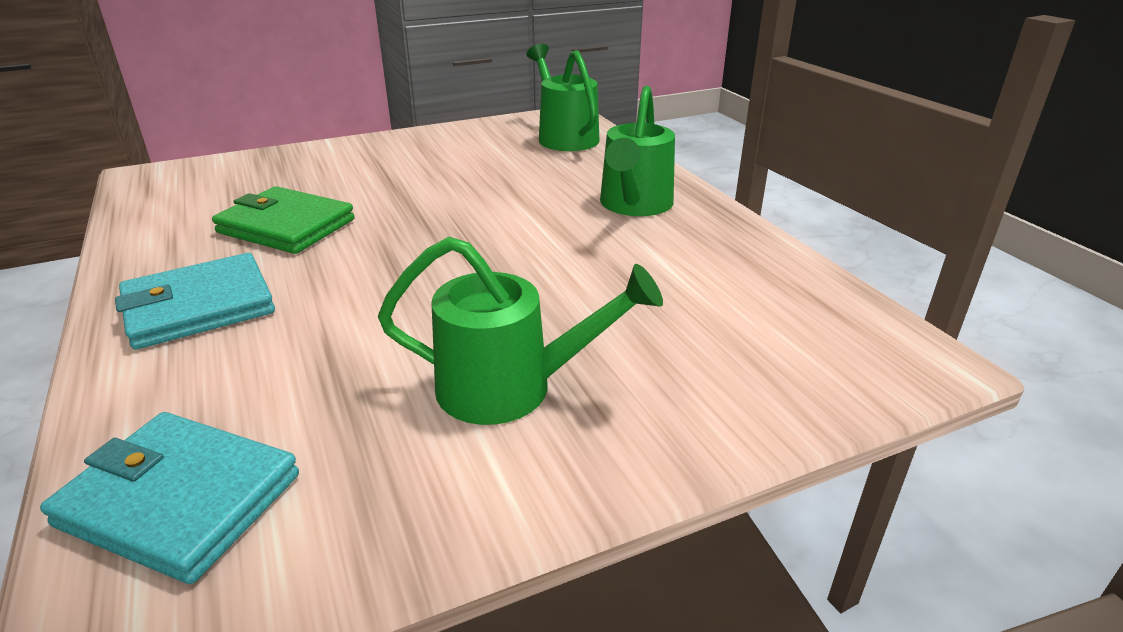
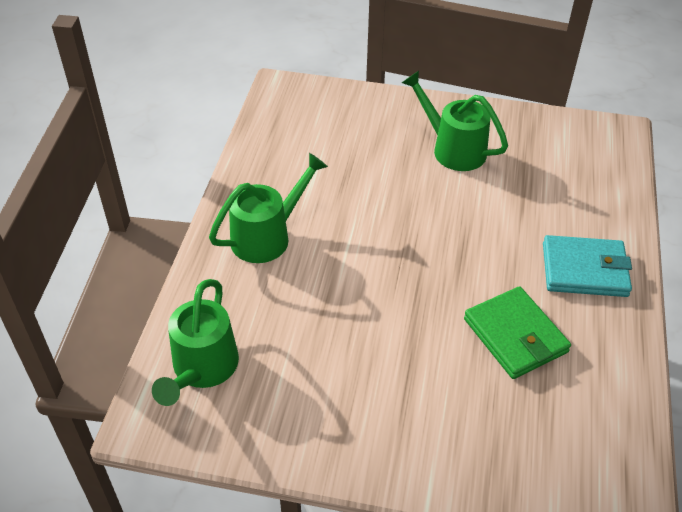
camera: 145 degrees left, 15 degrees up
turquoise wallet [40,412,299,584] -> none

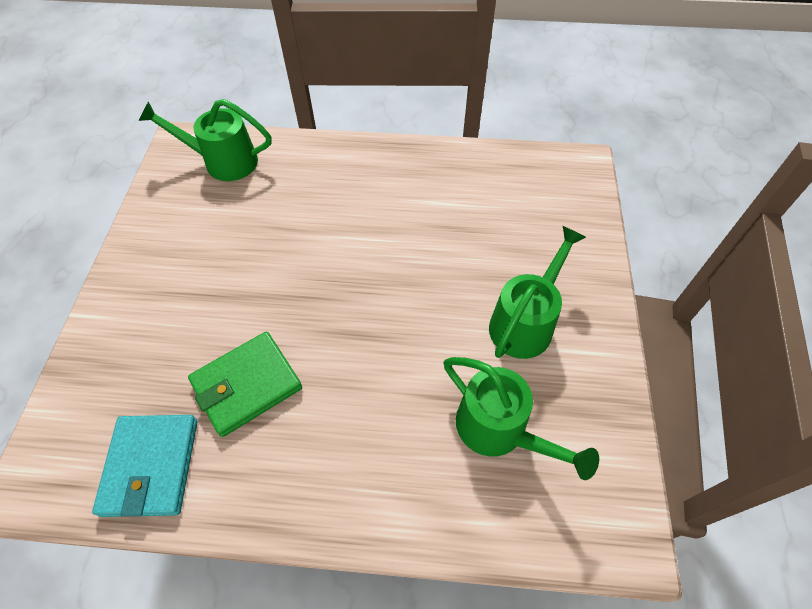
camera: 85 degrees right, 10 degrees up
green watering can [209,153,328,263] -> green watering can moved to [444,357,599,480]
turquoise wallet [543,235,632,297] -> turquoise wallet moved to [92,415,197,517]

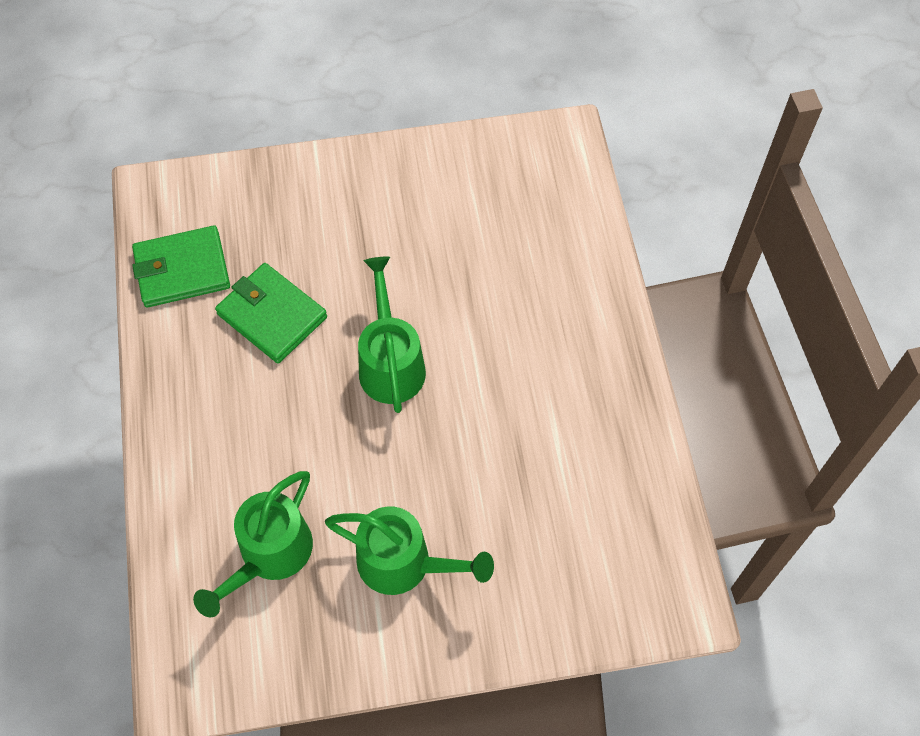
camera: 75 degrees right, 5 degrees up
turquoise wallet [92,415,197,517] -> green wallet [132,225,230,308]
green watering can [138,99,272,181] -> green watering can moved to [358,257,426,413]

